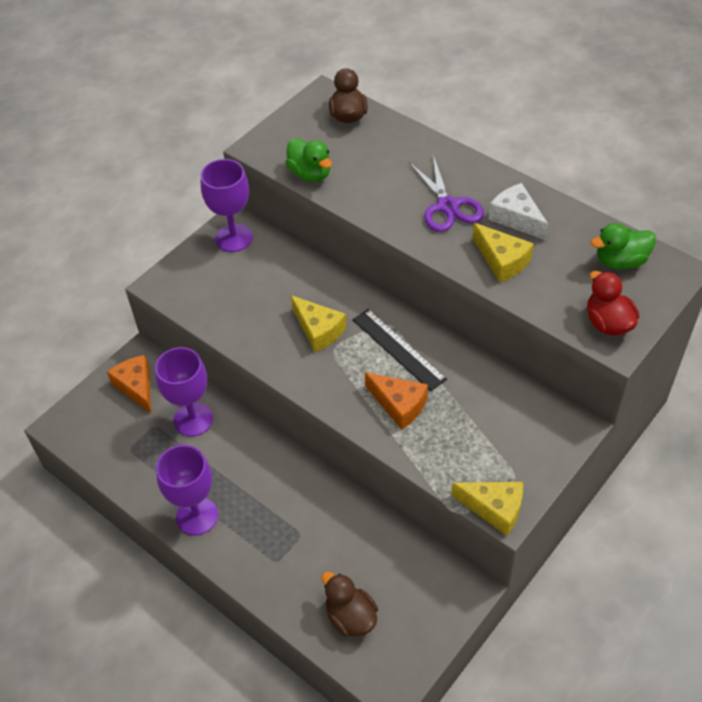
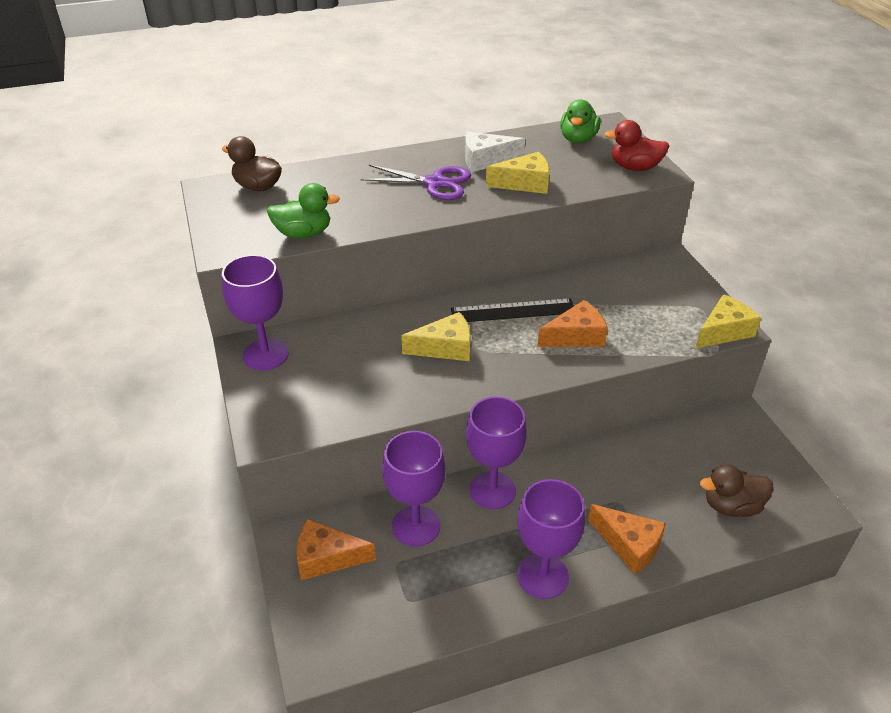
camera: 60 degrees left, 10 degrees down
none -> purple goblet [466,396,527,509]
none -> orange cheese [588,504,666,574]

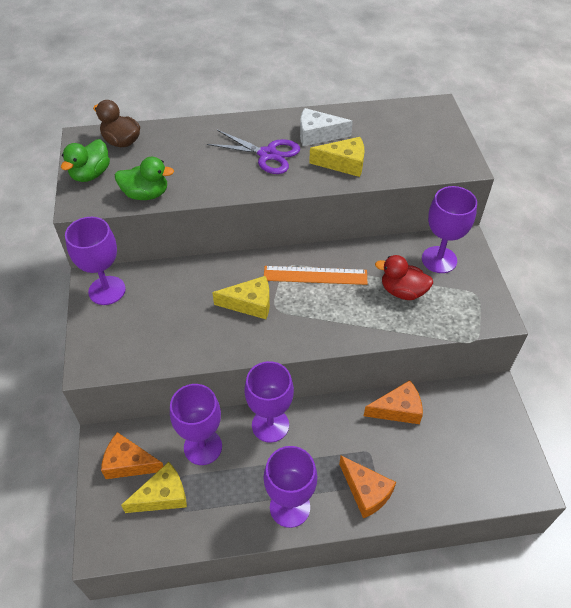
camera: 10 degrees right, 10 degrees up
black ruler [451,298,574,322] -> orange ruler [264,266,367,285]
orange cheese [537,300,608,347] -> orange cheese moved to [364,380,423,424]
green duck [560,99,601,143] -> green duck moved to [61,139,110,182]
red duck [604,120,669,171] -> red duck moved to [375,255,433,300]
yellow cheese [695,294,761,348] -> yellow cheese moved to [121,462,187,513]
brown duck [700,465,774,517] -> none
none -> purple goblet [422,186,477,273]

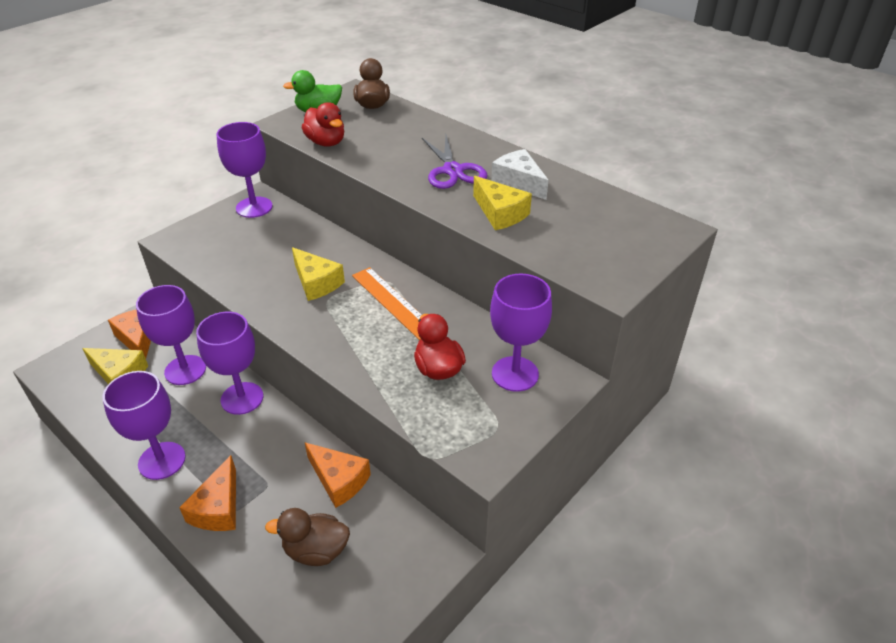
camera: 50 degrees right, 10 degrees down
green duck [115,157,174,200] -> red duck [302,102,344,147]
none -> brown duck [265,508,350,566]

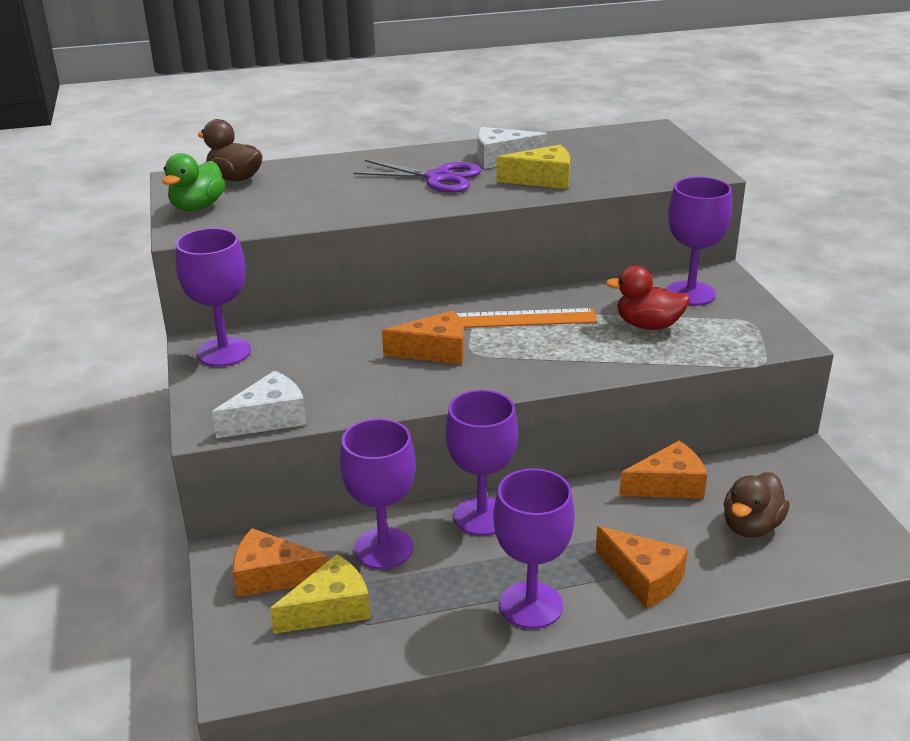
camera: 55 degrees left, 10 degrees down
yellow cheese [292,247,345,301] -> orange cheese [382,310,464,364]
red duck [302,102,344,147] -> none
none -> white cheese [212,371,307,438]

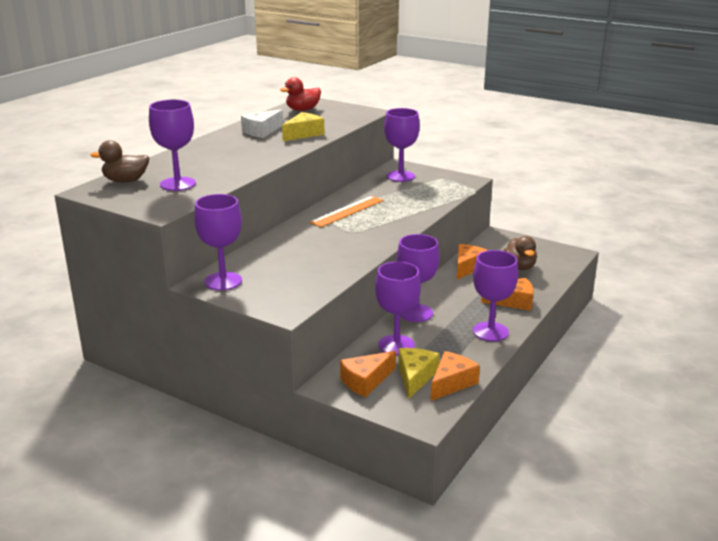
camera: 45 degrees left, 5 degrees down
green duck [162,153,226,211] -> none
white cheese [212,371,307,438] -> none
purple scissors [353,160,482,193] -> none
orange cheese [382,310,464,364] -> orange cheese moved to [430,351,480,401]
red duck [606,266,690,330] -> red duck moved to [280,77,321,111]
none -> purple goblet [149,100,196,191]

